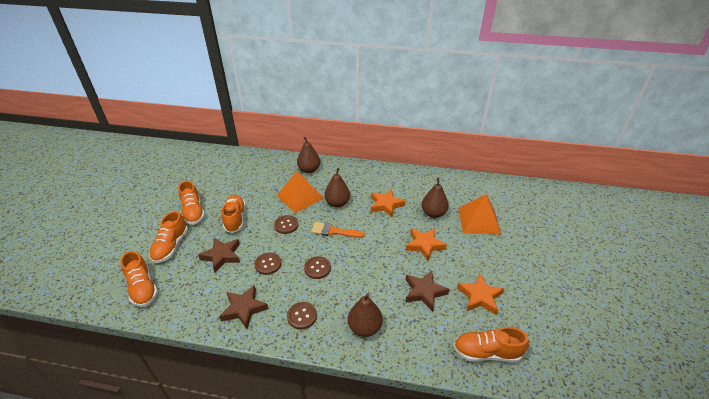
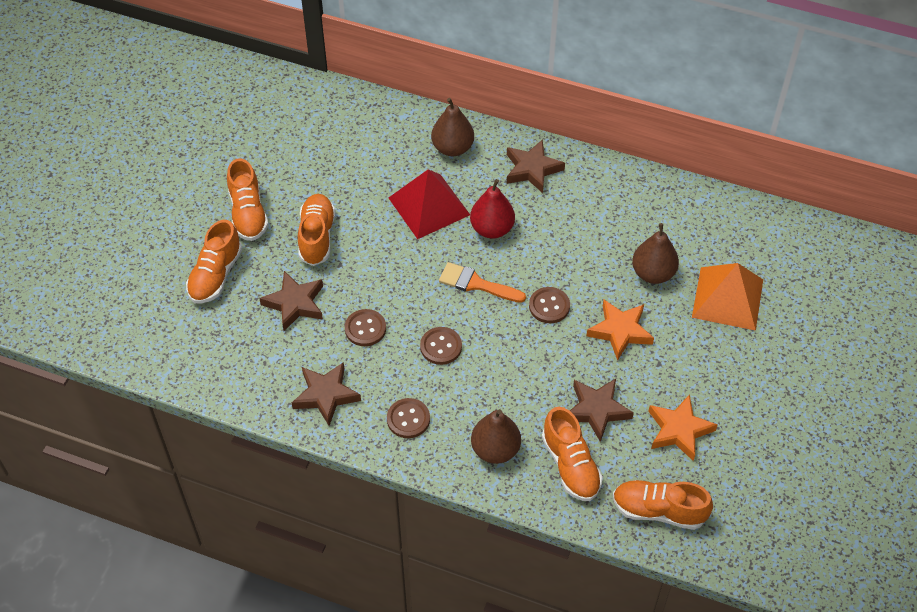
camera: 10 degrees right, 15 degrees up
orange shoe [120,251,158,307] -> orange shoe moved to [542,407,603,501]
brown button [274,215,298,234] -> brown button moved to [529,287,570,323]
orange pyramid [276,171,324,213] -> red pyramid [389,169,470,239]
brown pear [324,168,350,207] -> red pear [470,179,515,239]
orange star [371,189,406,218] -> none
none -> brown star [507,139,565,193]

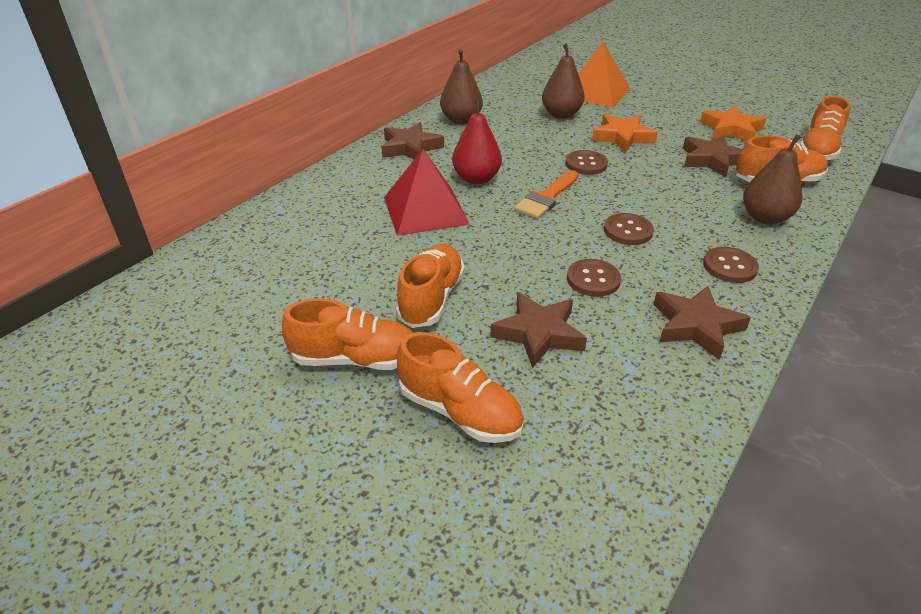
camera: 75 degrees left, 15 degrees down
orange shoe [298,194,336,266] -> orange shoe turned 90 degrees clockwise [396,244,465,328]
brown pear [431,98,474,156] -> brown pear moved to [440,49,483,124]

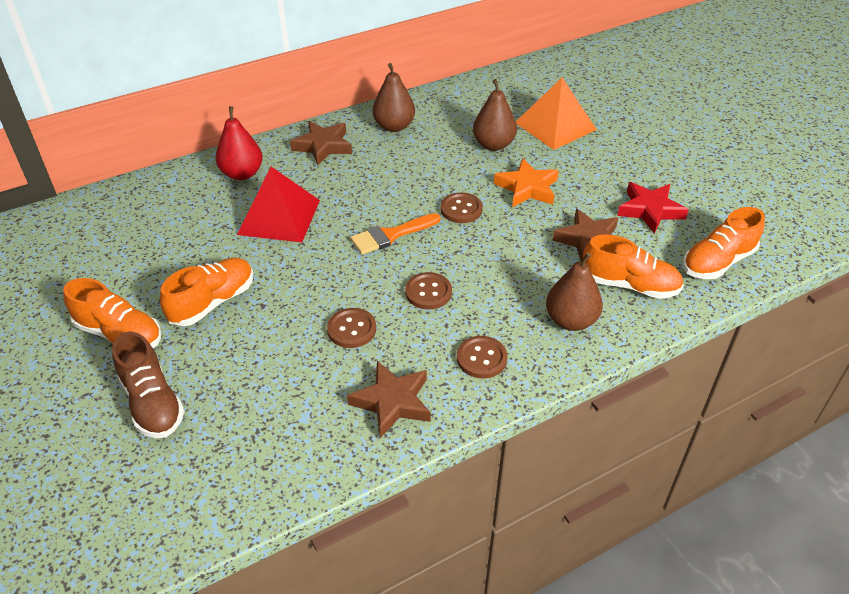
camera: 25 degrees right, 5 degrees up
orange shoe [397,332,524,443] -> brown shoe [112,331,185,438]
red pear [452,99,502,185] -> red pear moved to [216,106,263,180]
brown star [490,292,587,368] -> none
orange star [700,106,766,142] -> red star [617,182,689,233]

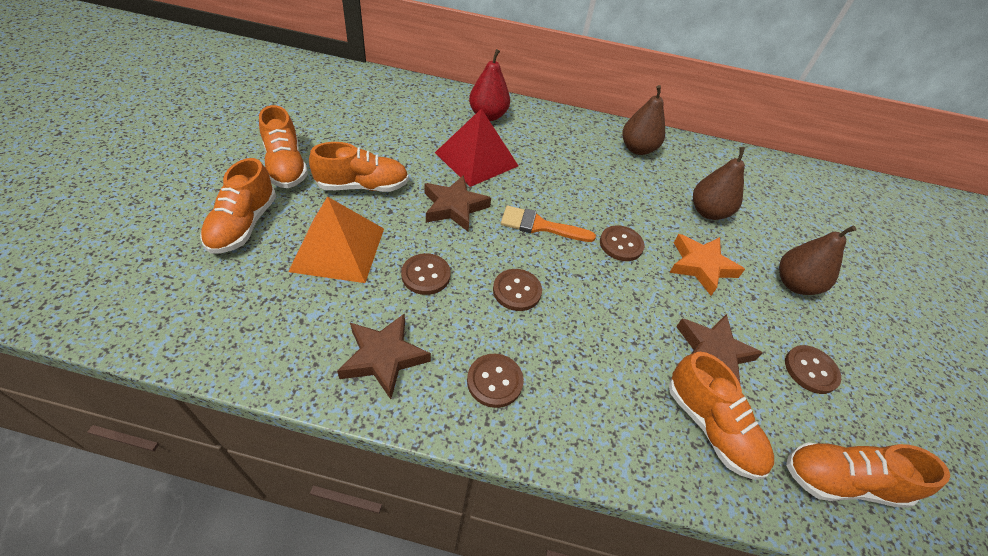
camera: 35 degrees right, 5 degrees up
brown shoe [112,331,185,438] -> orange shoe [200,158,276,254]
brown star [290,121,352,166] -> brown star moved to [424,175,491,231]
orange pyramid [516,78,597,150] -> orange pyramid moved to [288,197,384,283]
brown pear [546,252,603,331] -> brown pear moved to [779,226,856,295]
red star [617,182,689,233] -> brown button [785,345,841,394]

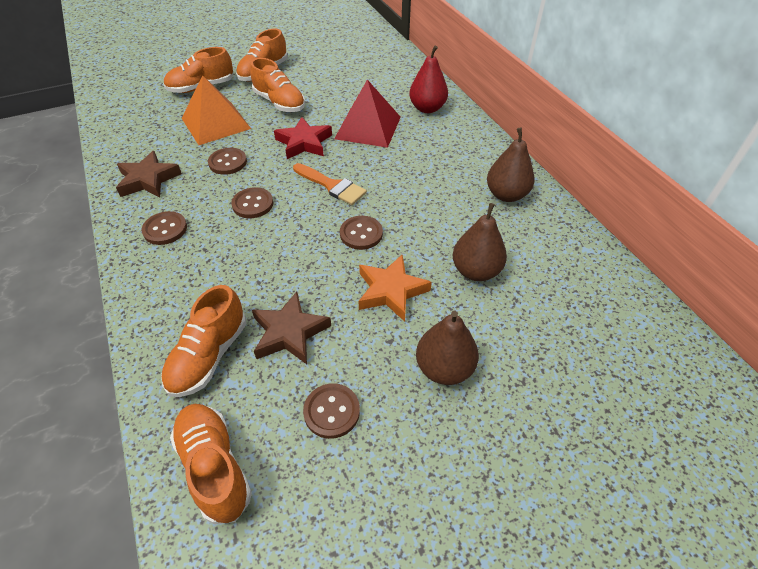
camera: 60 degrees right, 0 degrees up
brown star [424,175,491,231] -> red star [274,117,332,159]
orange brush [501,206,596,242] -> orange brush turned 150 degrees clockwise [293,163,367,205]

